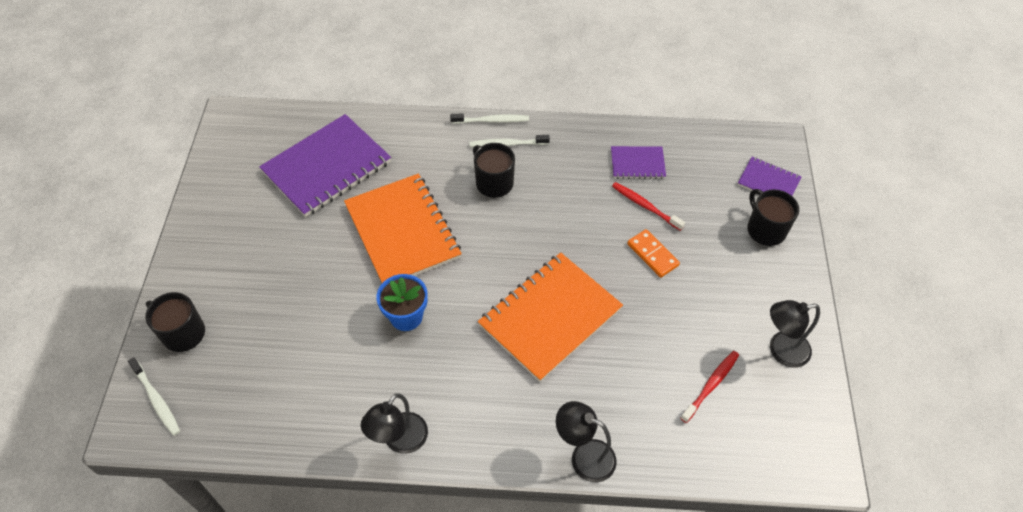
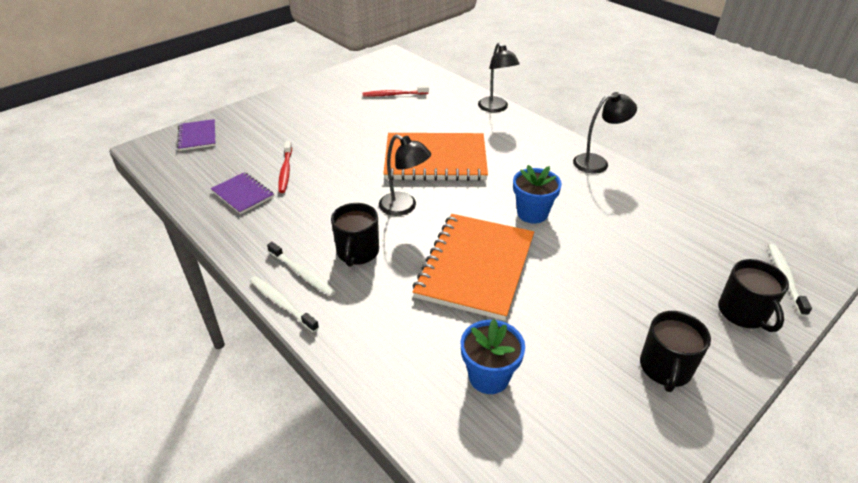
camera: 135 degrees left, 15 degrees down
purple notebook [259,114,391,217] -> blue flower pot [461,319,525,394]
orange domino [627,229,680,278] -> none
black mug [747,189,799,246] -> black mug moved to [640,311,711,392]
black lamp [770,300,820,368] -> black lamp moved to [379,134,431,216]

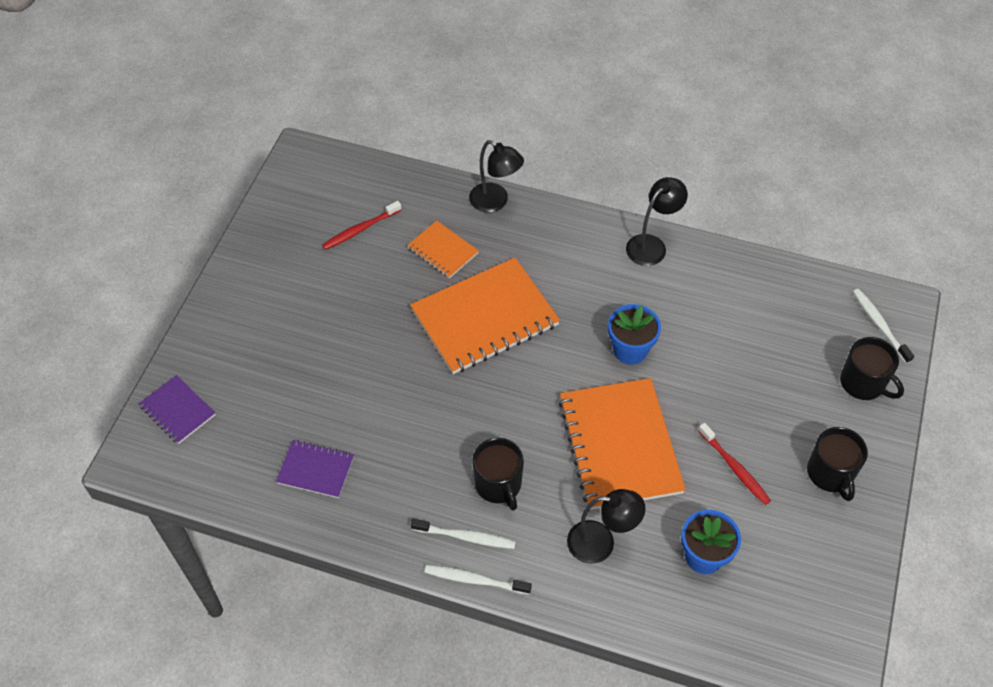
camera: 30 degrees left, 15 degrees up
red toothbrush [278,141,292,193] -> red toothbrush moved to [698,423,771,505]
black lamp [379,134,431,216] -> black lamp moved to [567,489,645,564]
none -> orange notebook [407,220,479,278]

